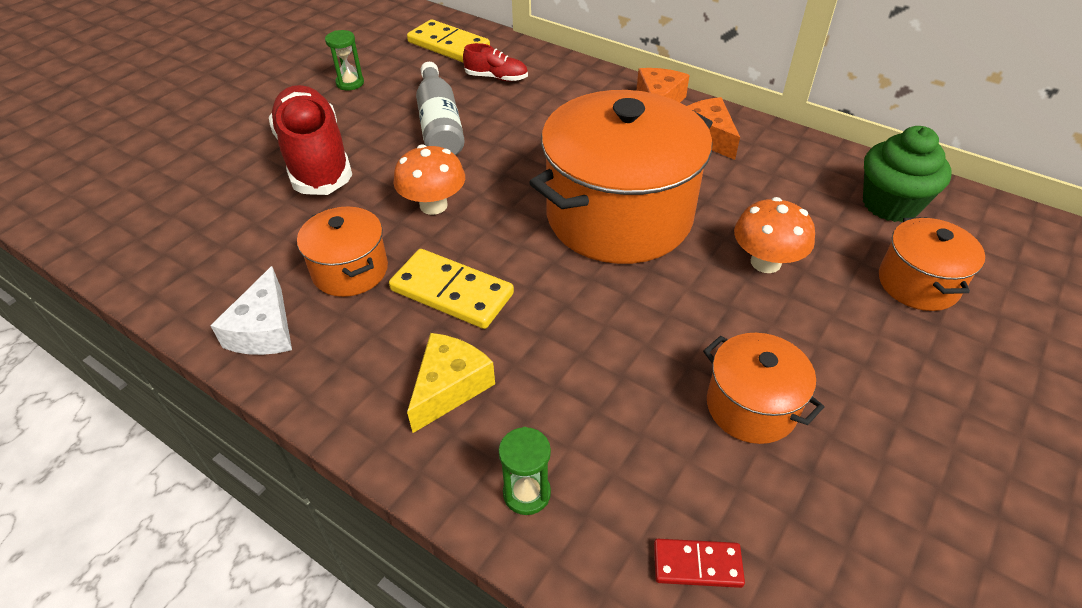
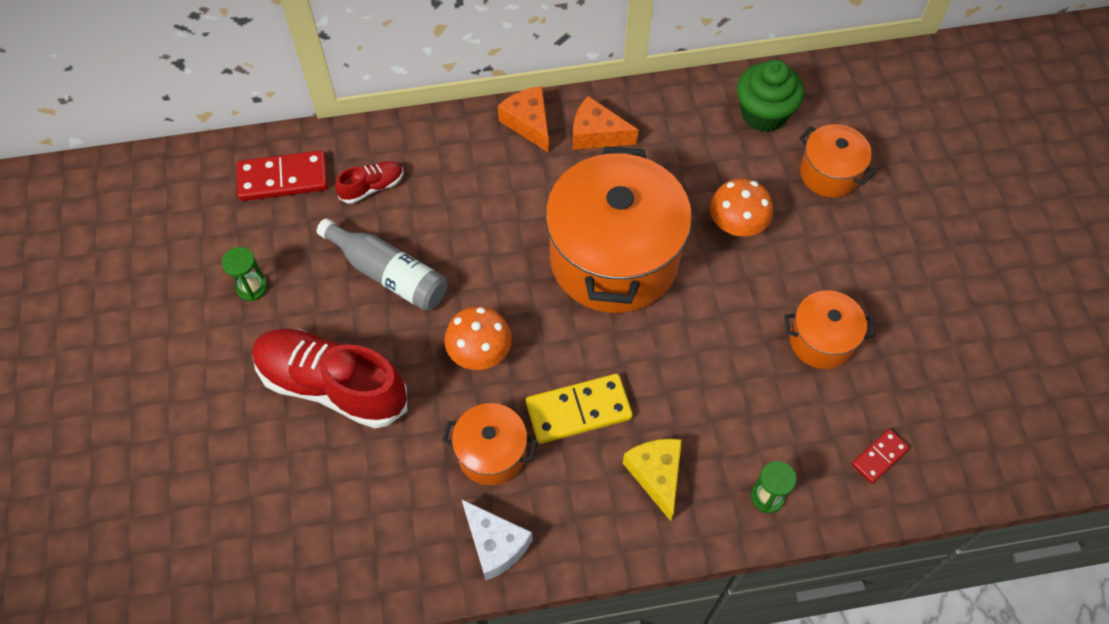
camera: 45 degrees left, 15 degrees up
yellow domino [407,19,490,63] -> red domino [237,150,328,201]

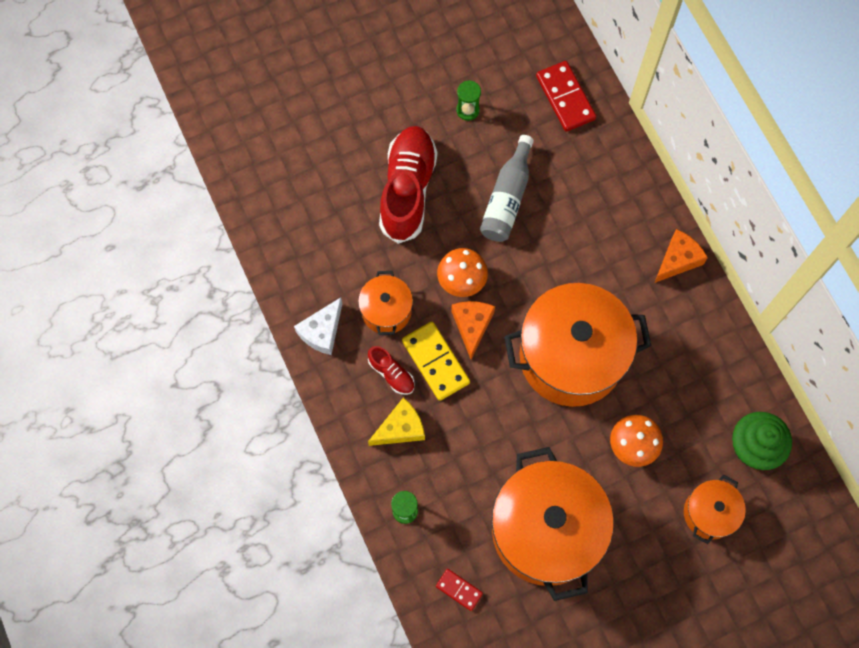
camera: 75 degrees right, 10 degrees up
red shoe [335,161,403,204] -> red shoe moved to [368,346,415,395]
orange cheese [573,96,638,150] -> orange cheese moved to [451,301,495,359]
orange pot [785,290,875,369] -> orange pot [492,447,614,601], size x2.06

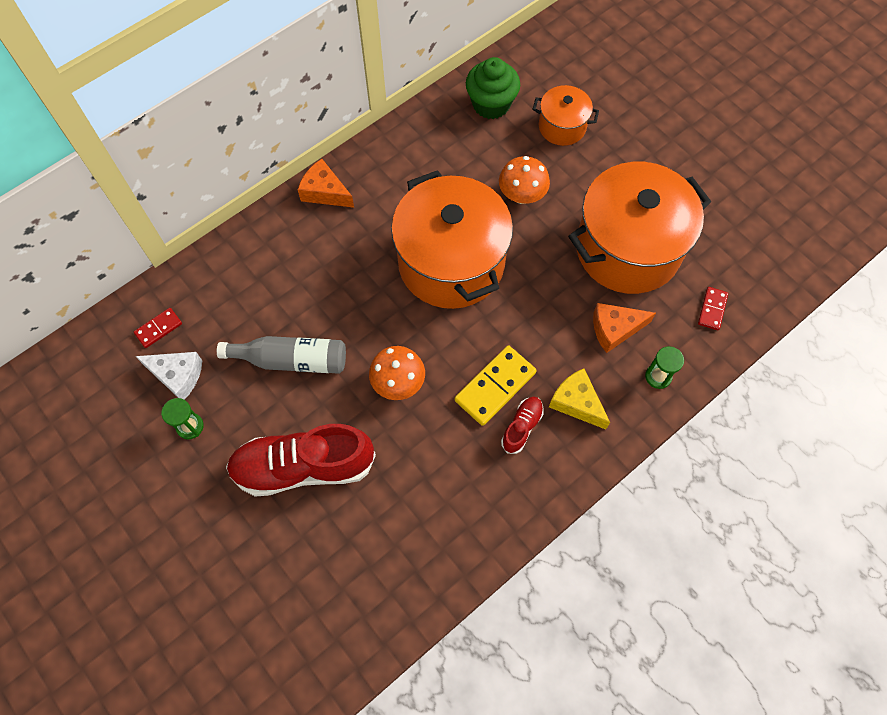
camera: 105 degrees left, 5 degrees down
white cheese [294,298,342,355] -> white cheese moved to [136,352,202,400]
orange pot [358,271,413,335] -> none
orange cheese [451,301,495,359] -> orange cheese moved to [593,303,656,353]
red domino [536,61,596,132] -> red domino [134,308,182,348], size x0.56

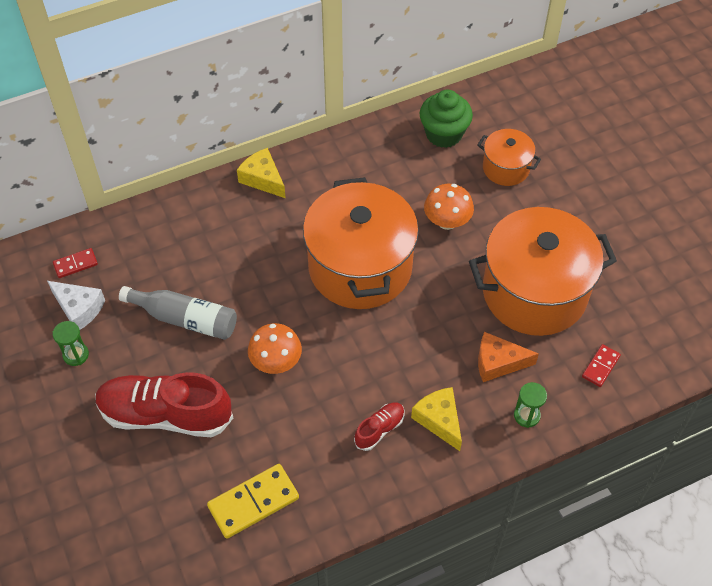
camera: 15 degrees right, 10 degrees down
orange cheese [298,159,354,208] -> yellow cheese [237,148,286,198]
yellow domino [455,345,537,426] -> yellow domino moved to [207,464,299,539]

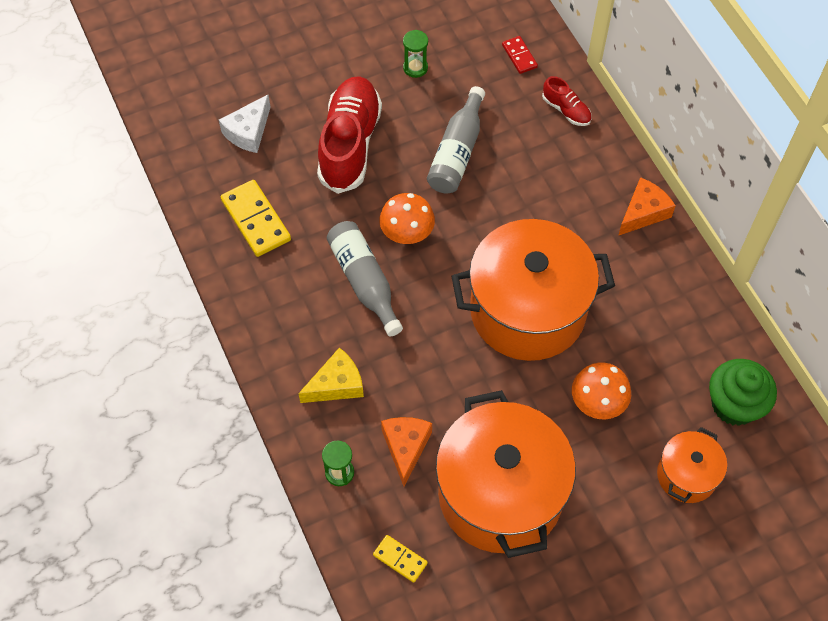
camera: 90 degrees right, 5 degrees up
white cheese [47,281,105,330] -> white cheese moved to [219,95,271,153]
yellow cheese [237,148,286,198] -> orange cheese [618,177,676,236]
red shoe [354,402,405,451] -> red shoe moved to [542,76,592,126]
red domino [582,344,621,387] -> yellow domino [373,535,428,583]
none -> grey bottle [327,221,403,336]

